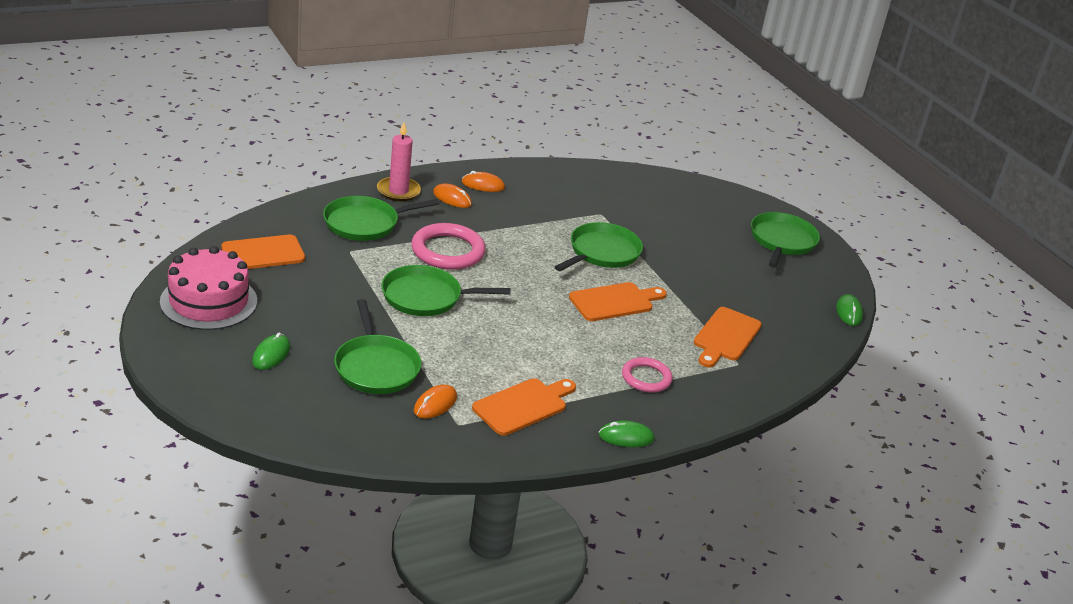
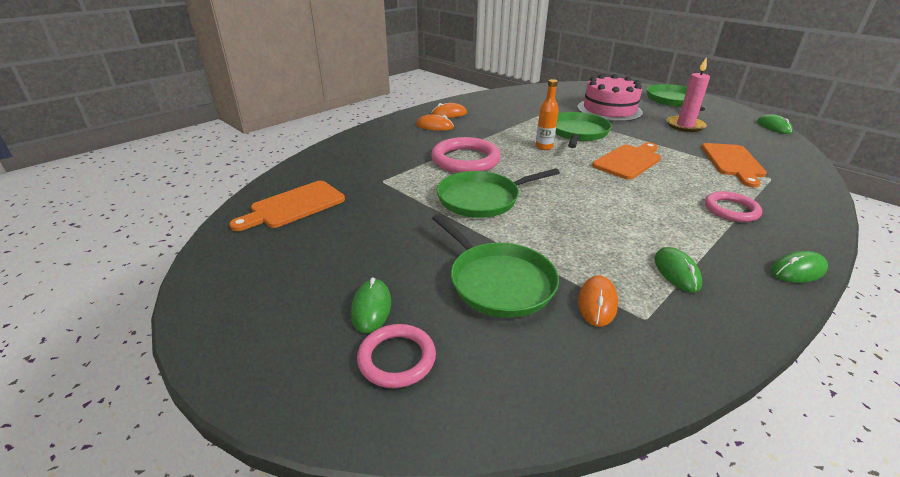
camera: 15 degrees left, 0 degrees up
pink cake [160,246,257,330] -> pink cake moved to [577,74,643,122]
green pan [323,196,439,241] -> none
pink candle [377,122,421,201] -> pink candle moved to [667,57,710,132]
orange cutting board [472,378,576,436] -> green mouse [654,247,702,293]
none -> pink ring [357,324,436,388]
none -> orange bottle [536,79,559,150]

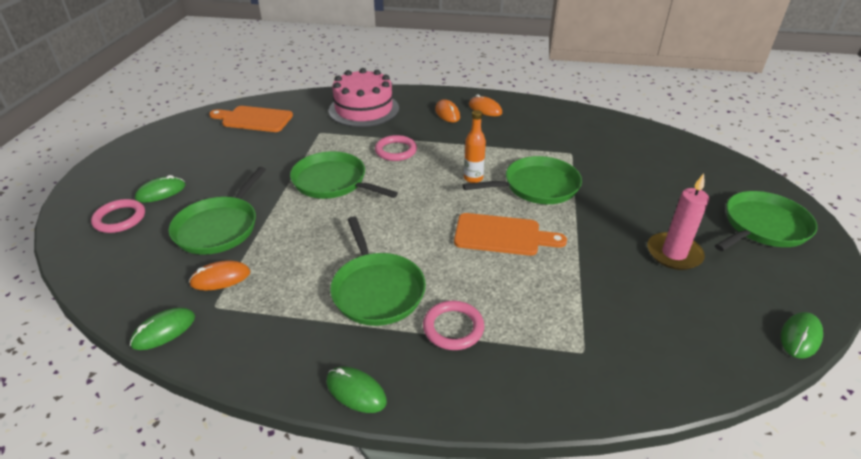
camera: 55 degrees right, 5 degrees up
pink ring [431,137,501,173] -> pink ring [375,135,417,161], size x0.62
pink cake [577,74,643,122] -> pink cake moved to [329,68,399,127]
green mouse [654,247,702,293] -> green mouse moved to [130,308,195,350]
orange cutting board [701,143,767,187] -> none
none -> green pan [330,216,426,326]

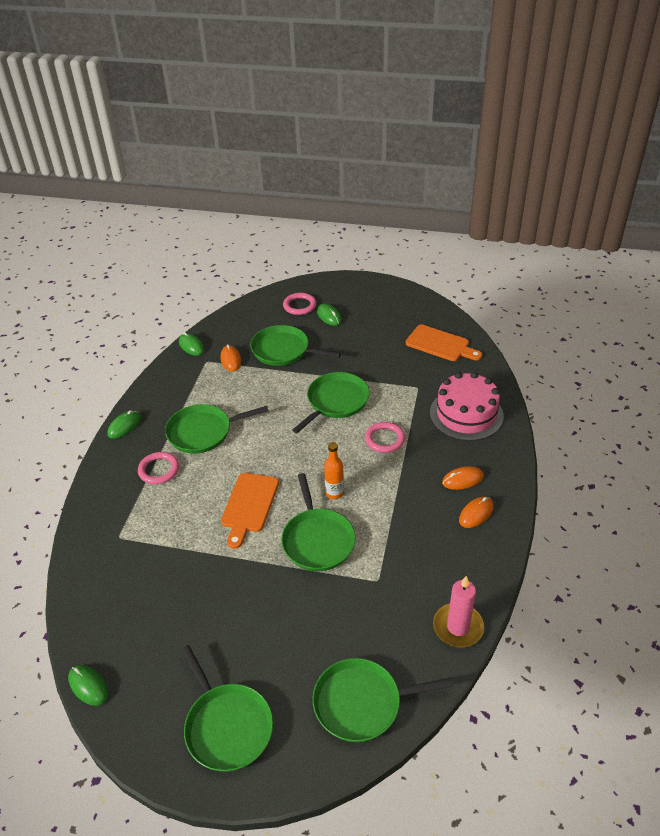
camera: 95 degrees right, 5 degrees up
orange cutting board [209,106,293,132] -> orange cutting board turned 105 degrees clockwise [406,325,482,361]
pink candle [647,174,709,270] -> pink candle moved to [433,576,484,648]
none -> green pan [312,658,454,742]

